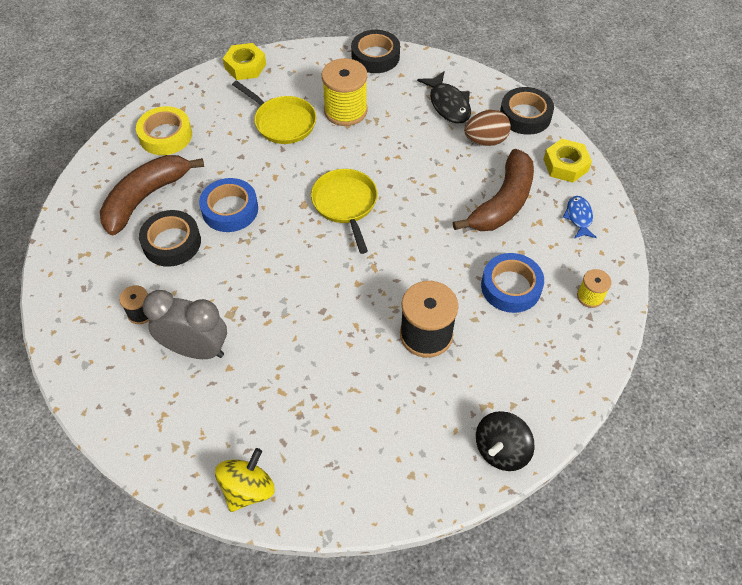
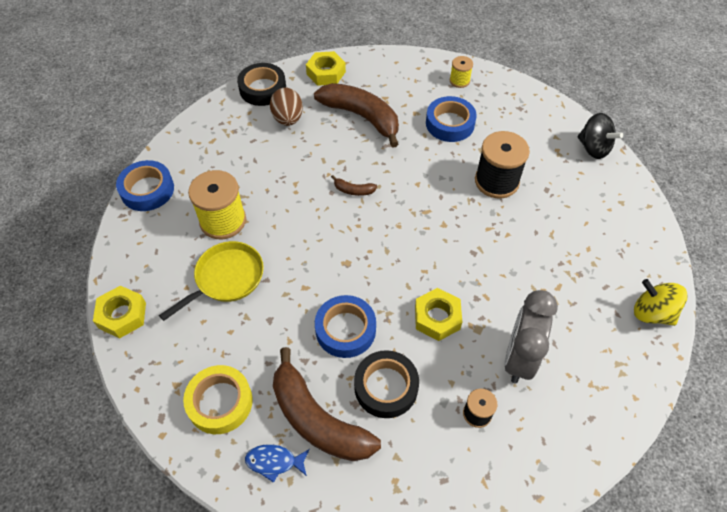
camera: 85 degrees left, 0 degrees up
yellow pan [311,169,377,254] -> none
black tape [351,30,400,73] -> blue tape [116,160,174,211]
black fish [417,71,471,124] -> none
blue fish [563,196,597,238] -> blue fish moved to [245,444,310,483]
none -> brown banana [331,175,377,196]
none -> yellow nut [415,288,462,341]

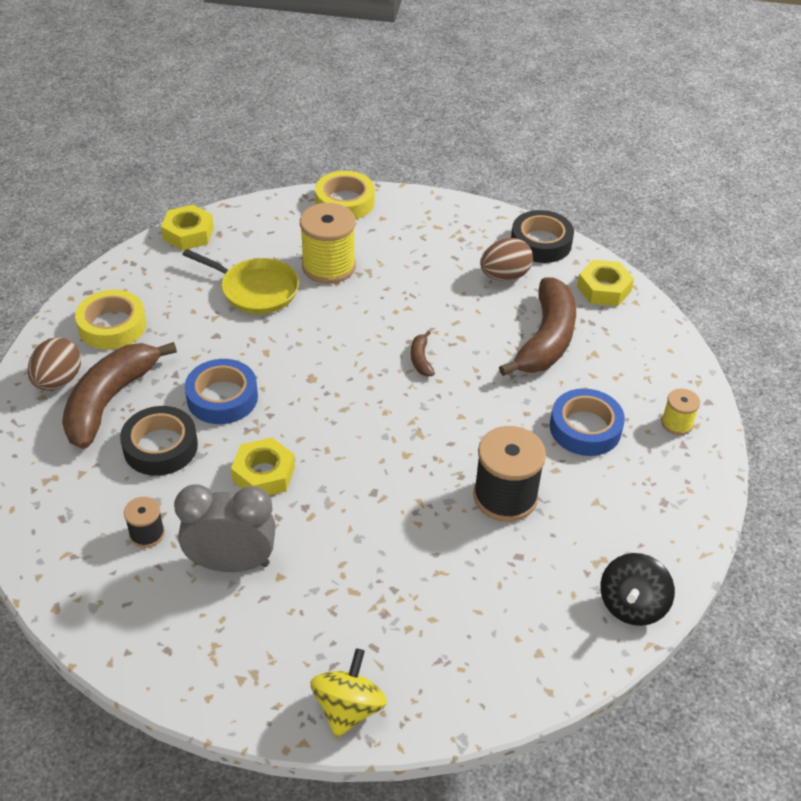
camera: 70 degrees right, 10 degrees down
blue tape [116,160,174,211] -> yellow tape [315,171,375,220]
blue fish [245,444,310,483] -> brown egg [28,337,81,390]

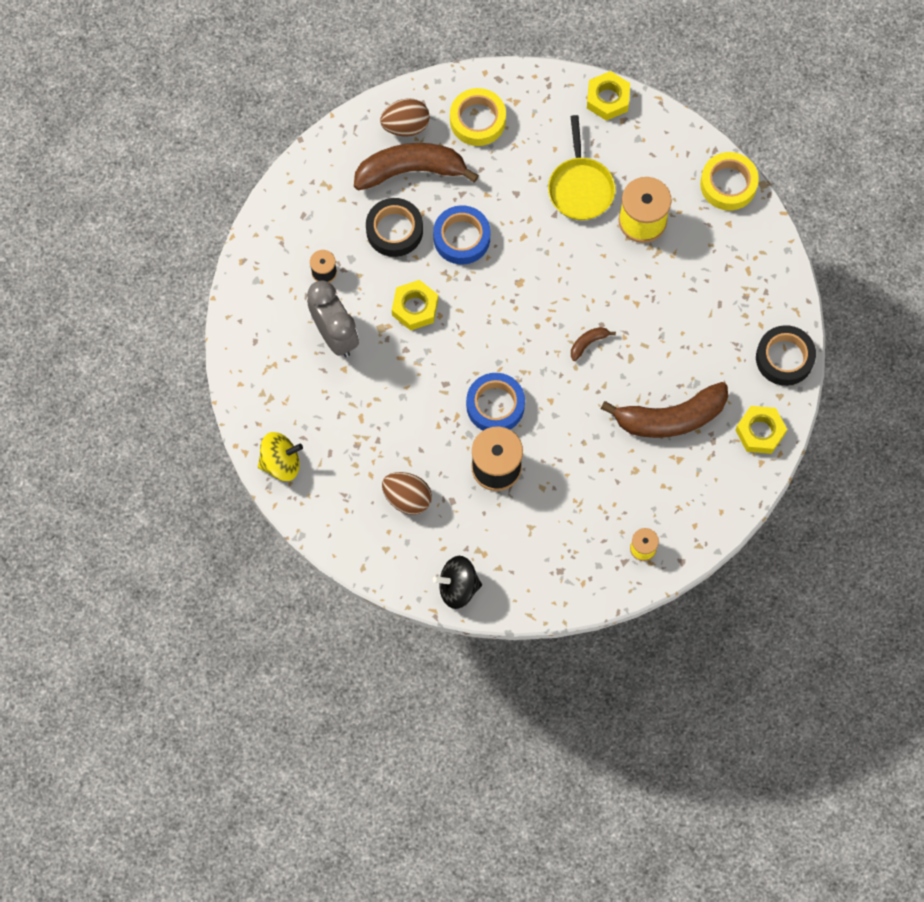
camera: 60 degrees right, 25 degrees up
brown egg [480,238,533,281] -> brown egg moved to [382,472,432,515]
blue tape [550,389,625,456] -> blue tape moved to [466,373,525,430]

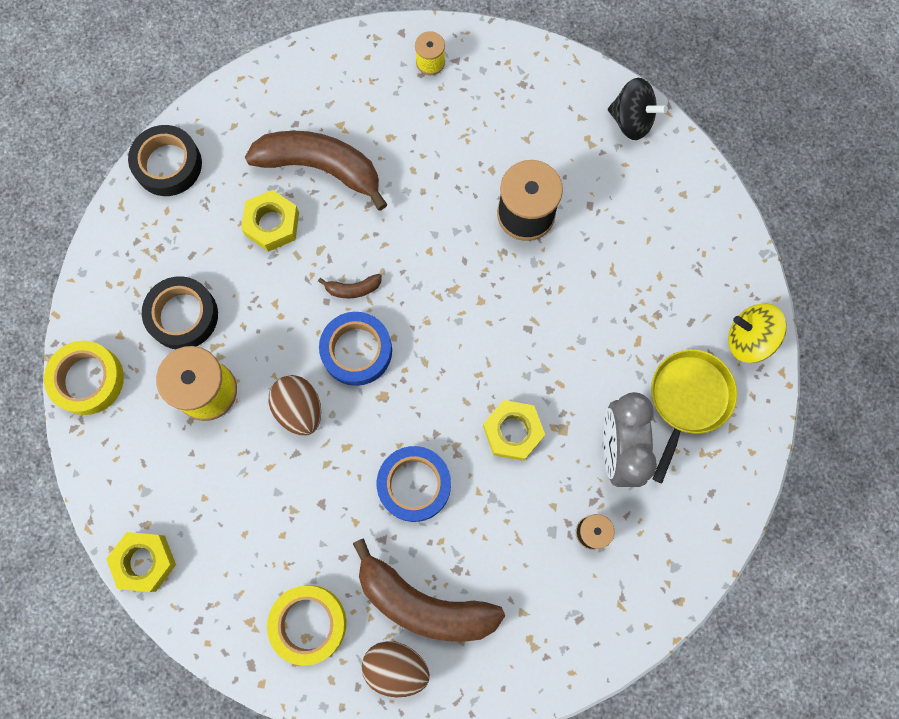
camera: 150 degrees left, 5 degrees up
black tape [366,198,423,257] -> black tape moved to [142,276,218,349]
brown egg [382,472,432,515] -> brown egg moved to [269,375,321,436]
blue tape [466,373,525,430] -> blue tape moved to [319,312,392,386]
yellow pan [548,115,615,220] -> yellow pan moved to [651,350,737,483]
yellow nut [735,406,787,454] -> yellow nut moved to [241,190,299,252]

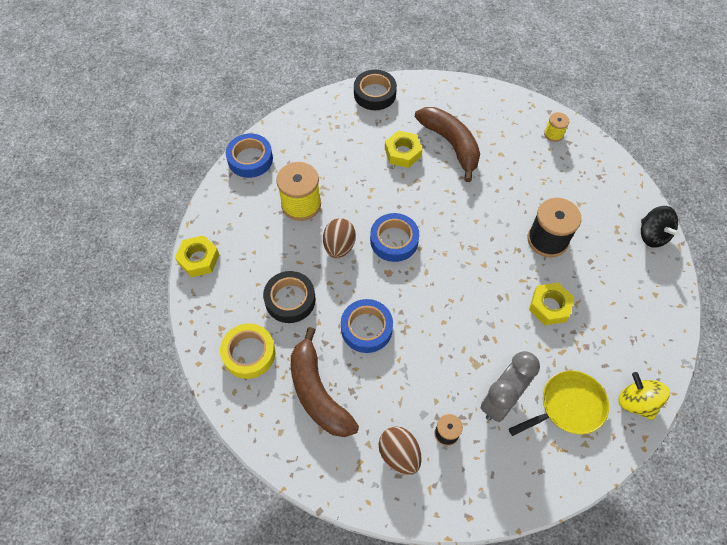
camera: 40 degrees right, 15 degrees down
yellow tape [44,341,124,415] -> blue tape [226,133,273,178]
black tape [142,276,218,349] -> black tape moved to [263,271,316,323]
brown banana [318,274,382,298] -> none
brown egg [362,641,430,697] -> brown egg moved to [379,426,422,475]
yellow nut [483,400,545,461] -> yellow nut moved to [529,283,574,325]

